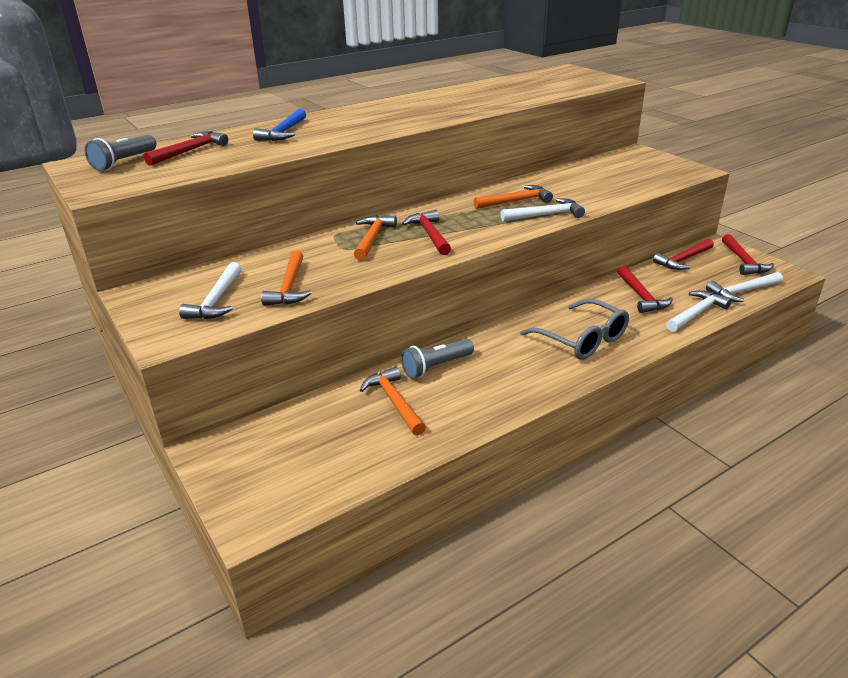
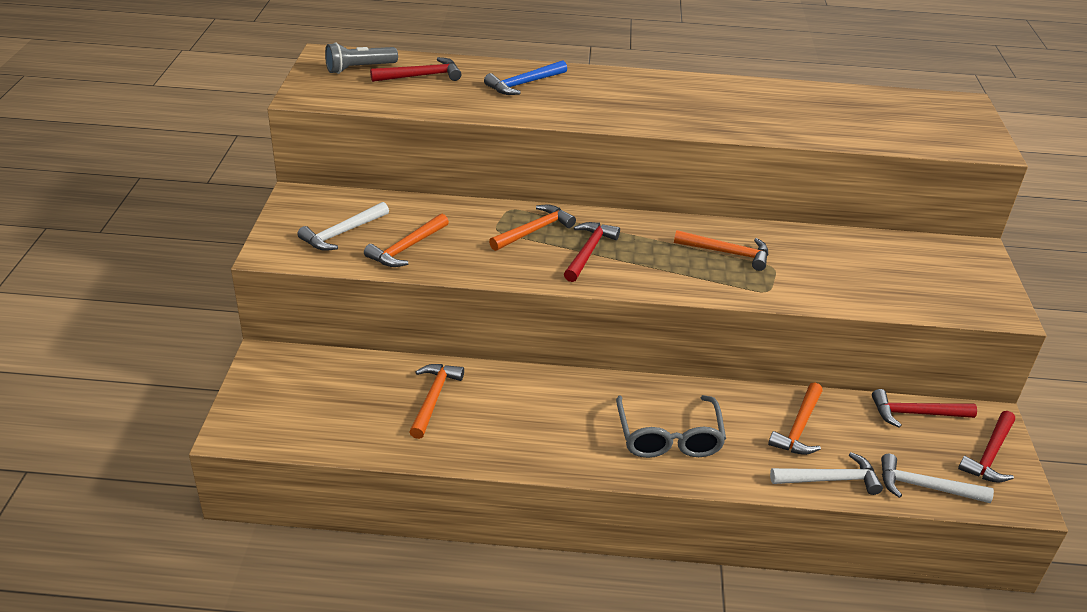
camera: 35 degrees right, 5 degrees up
grey flashlight [401,339,474,378] -> none
white hammer [501,198,585,222] -> none
red hammer [617,266,673,313] -> orange hammer [768,383,823,455]

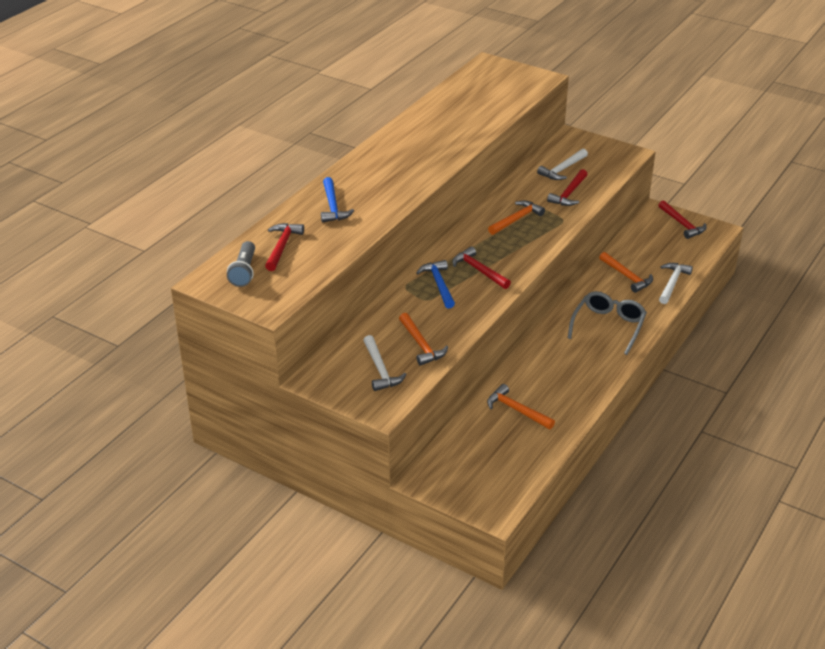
camera: 60 degrees left, 0 degrees up
orange hammer [489,204,576,251] -> blue hammer [416,260,455,309]
grey glasses [616,395,726,458] -> grey glasses turned 90 degrees counterclockwise [568,291,647,355]
red hammer [872,389,977,428] -> red hammer moved to [547,169,588,206]
white hammer [881,454,994,503] -> white hammer moved to [537,148,588,180]

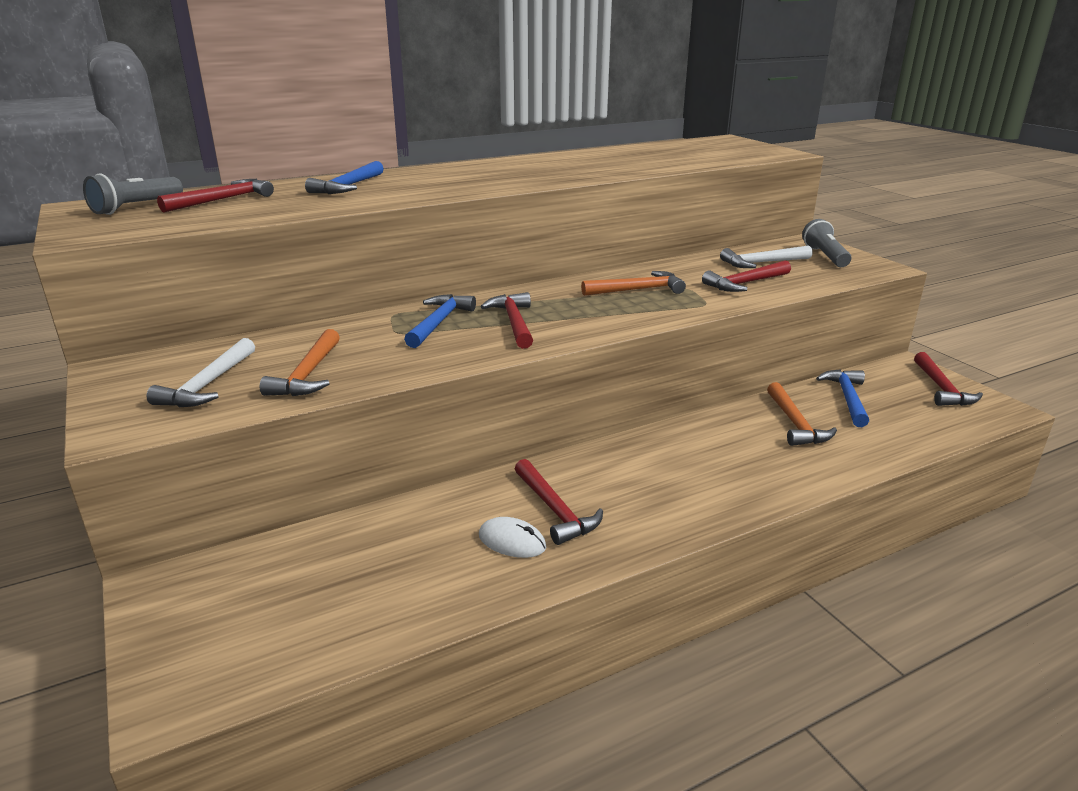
camera: 30 degrees right, 10 degrees down
orange hammer [487,384,555,429] -> none
grey glasses [568,291,647,355] -> none
white hammer [659,263,693,304] -> none
none -> white mouse [479,517,546,558]
none -> red hammer [515,459,603,545]
none -> grey flashlight [802,219,851,267]
none -> blue hammer [816,369,869,427]

